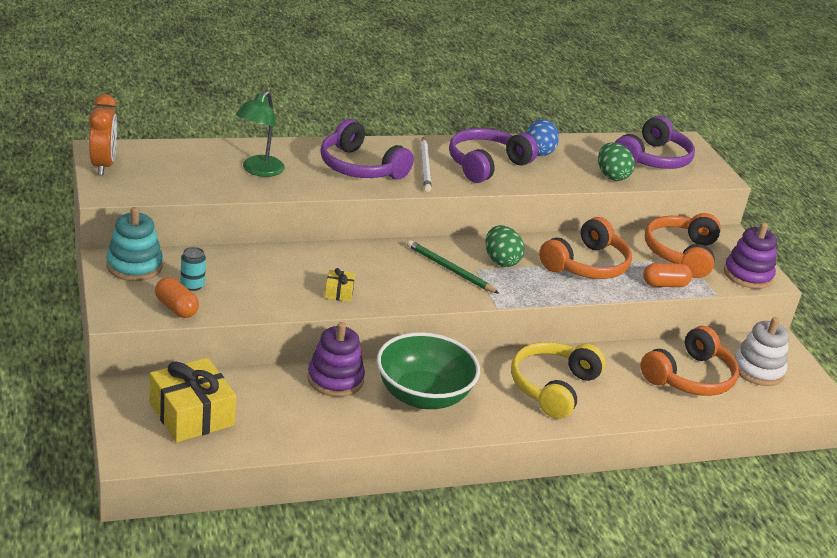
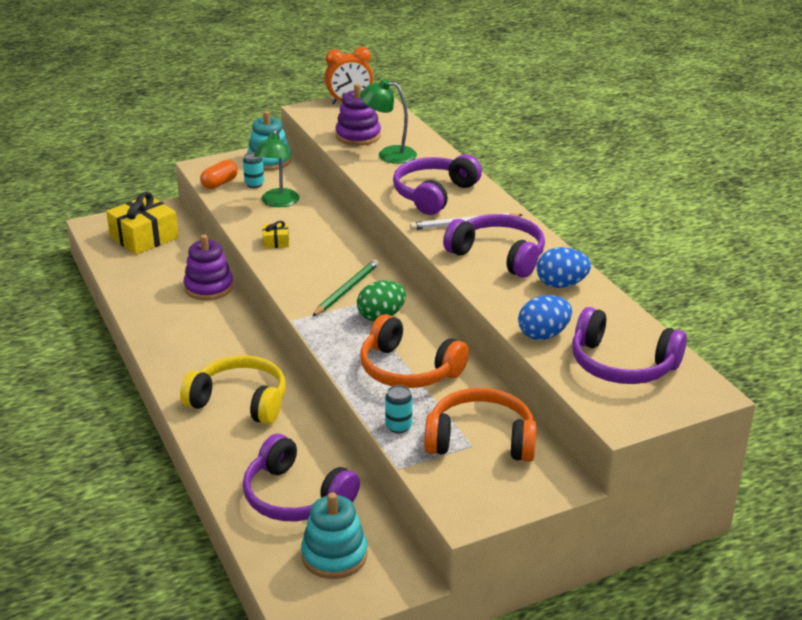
camera: 85 degrees right, 0 degrees up
green bowl [377,332,480,409] -> none
green egg [598,142,635,181] -> blue egg [518,295,572,340]
orange headphones [640,326,739,396] -> purple headphones [243,434,360,521]
orange capsule [643,263,692,287] -> turquoise can [385,385,412,433]
purple stacking toy [724,222,777,289] -> purple stacking toy moved to [335,83,381,146]
white stacking toy [735,317,789,386] -> turquoise stacking toy [301,492,368,579]
none -> green lamp [254,129,299,207]

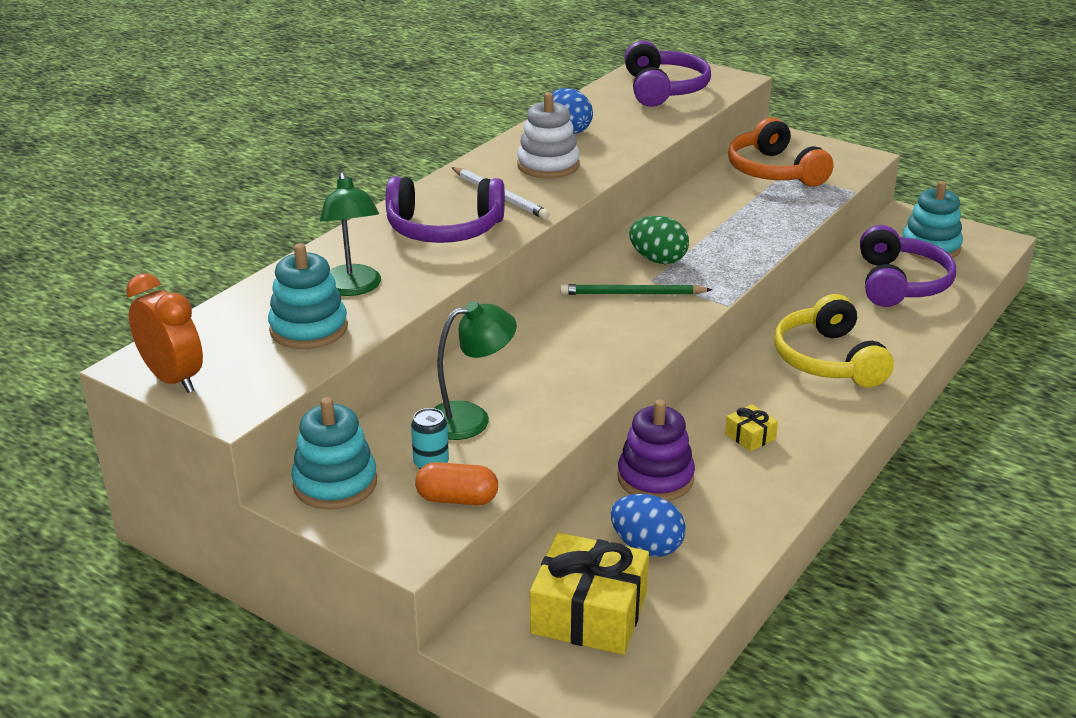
camera: 120 degrees left, 0 degrees up
yellow gift [262,221,289,249] -> yellow gift moved to [725,404,778,451]
purple stacking toy [335,83,381,146] -> turquoise stacking toy [268,243,348,349]
orange headphones [360,314,469,388] -> none
turquoise can [385,385,412,433] -> none
purple headphones [443,214,545,278] -> white stacking toy [517,92,580,178]
blue egg [518,295,572,340] -> blue egg moved to [611,494,685,557]

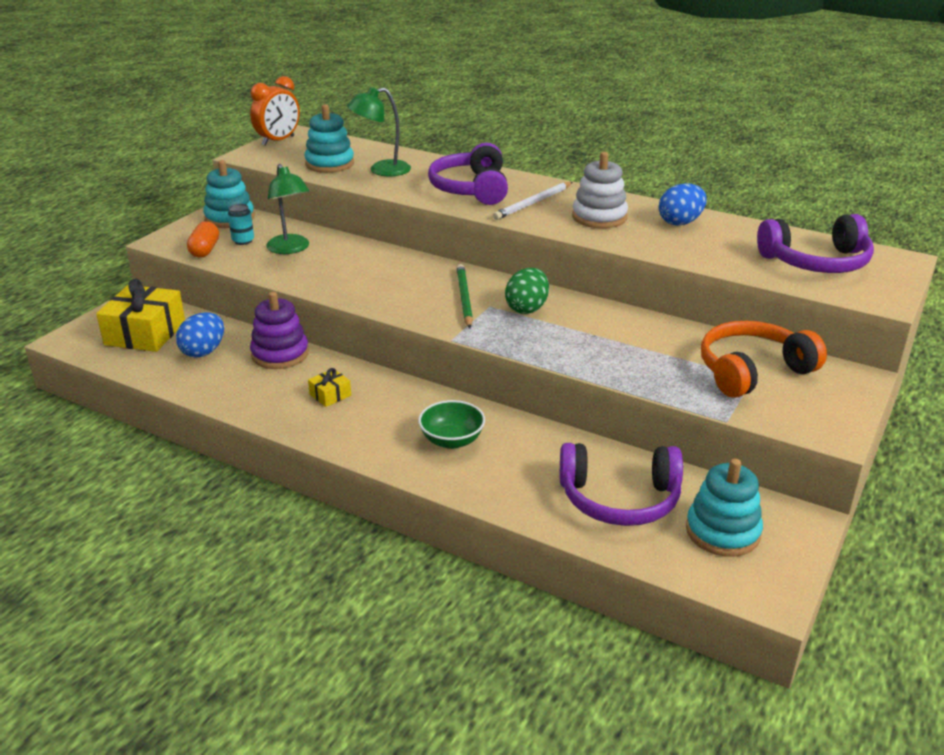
camera: 85 degrees right, 0 degrees up
yellow headphones [774,294,894,388] -> green bowl [418,400,485,449]

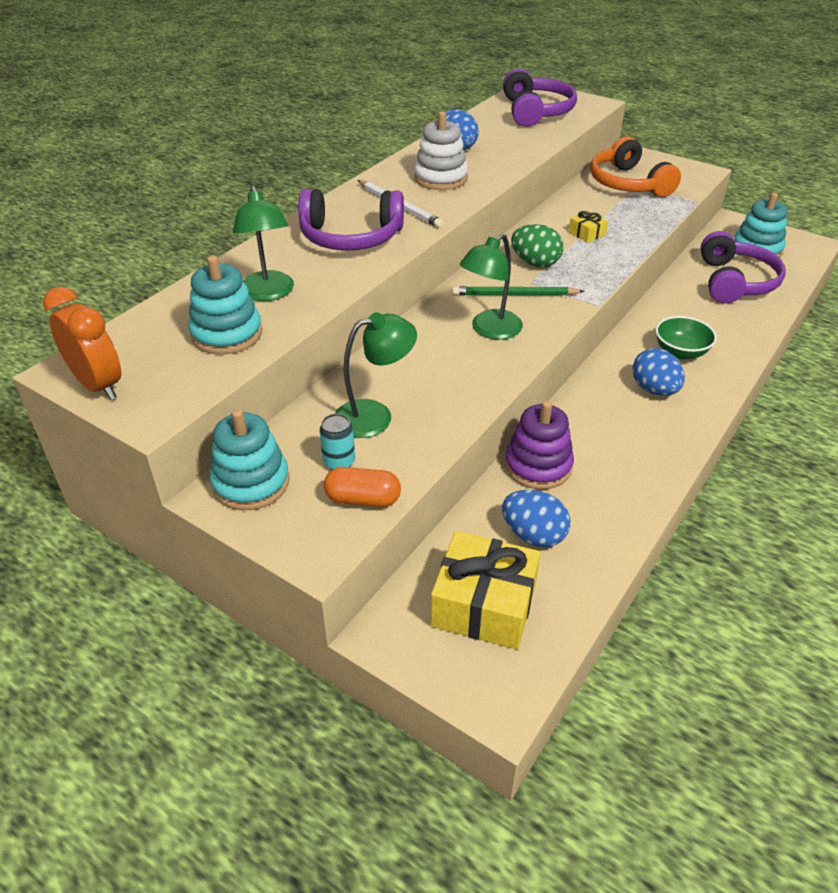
camera: 85 degrees left, 10 degrees up
yellow gift [308,368,351,407] -> yellow gift moved to [569,211,608,243]
none -> green lamp [460,233,523,339]
none -> blue egg [632,348,685,396]

